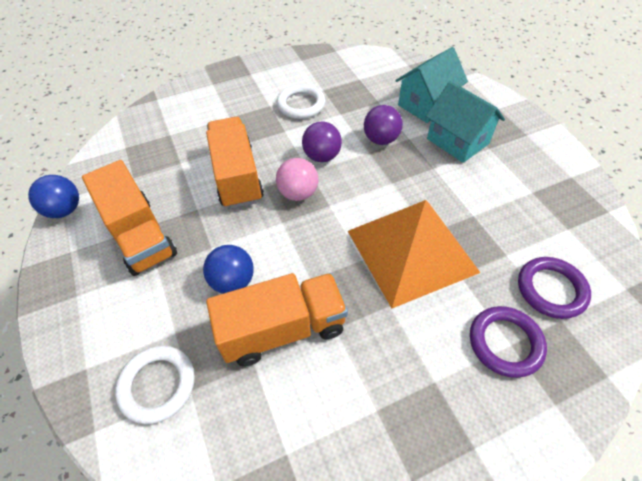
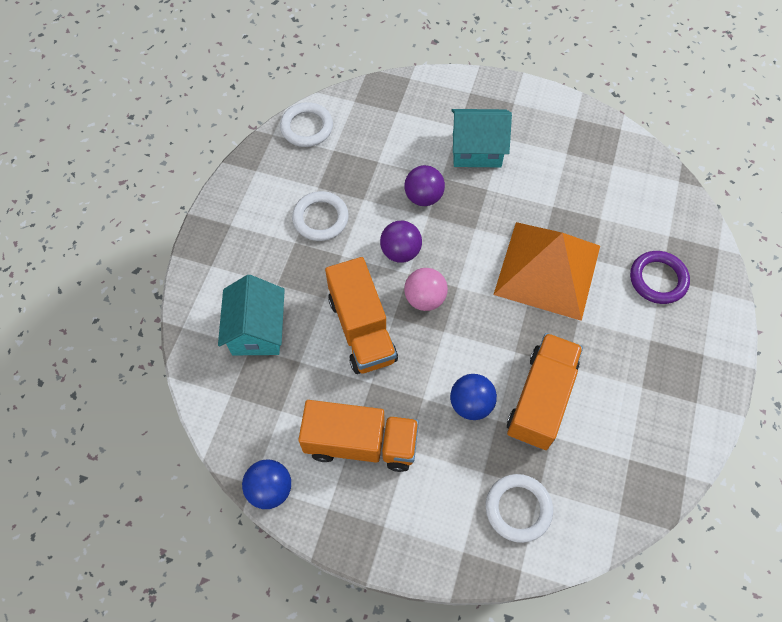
camera: 50 degrees left, 10 degrees up
orange truck [206,117,264,209] -> orange truck turned 135 degrees counterclockwise [325,257,398,374]
turquoise house [395,47,468,123] -> turquoise house moved to [218,275,285,355]
purple ring [518,257,591,319] -> none
none -> white ring [280,102,333,147]

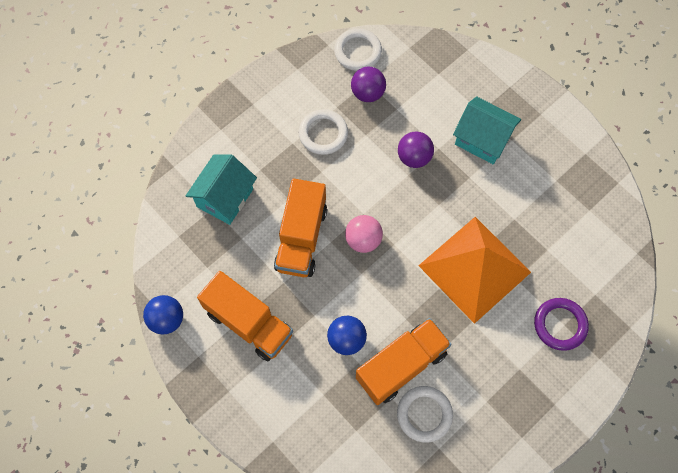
camera: 30 degrees right, 5 degrees up
purple ball [380,221,422,263] -> purple ball moved to [351,67,386,102]
white ring [486,474,553,543] -> white ring moved to [397,386,453,443]

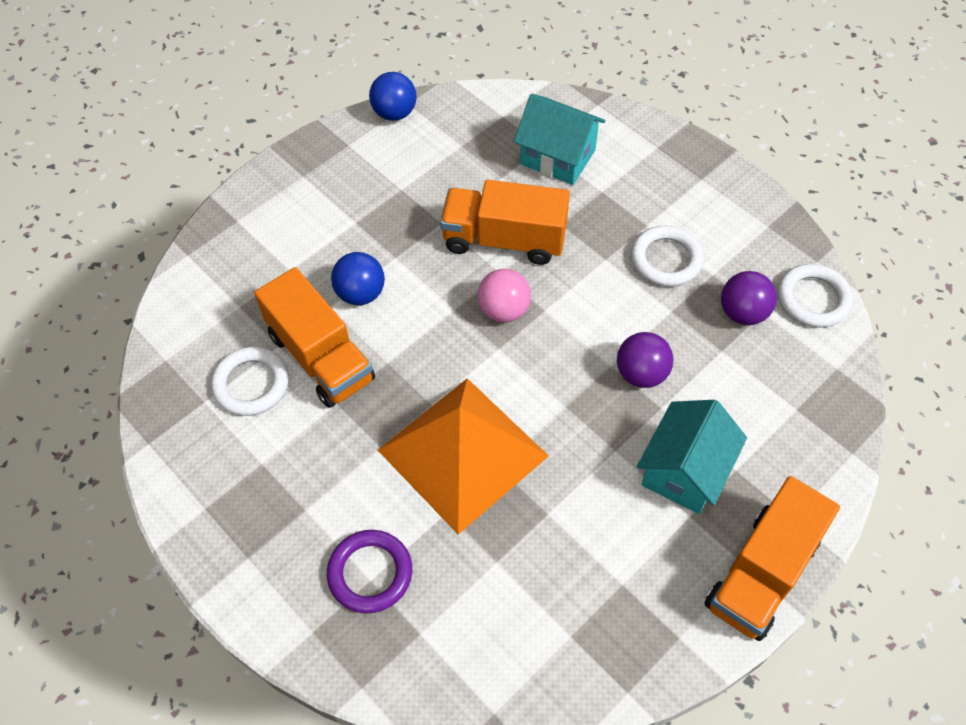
camera: 90 degrees right, 10 degrees down
orange truck [197,271,293,361] -> orange truck moved to [705,476,840,641]

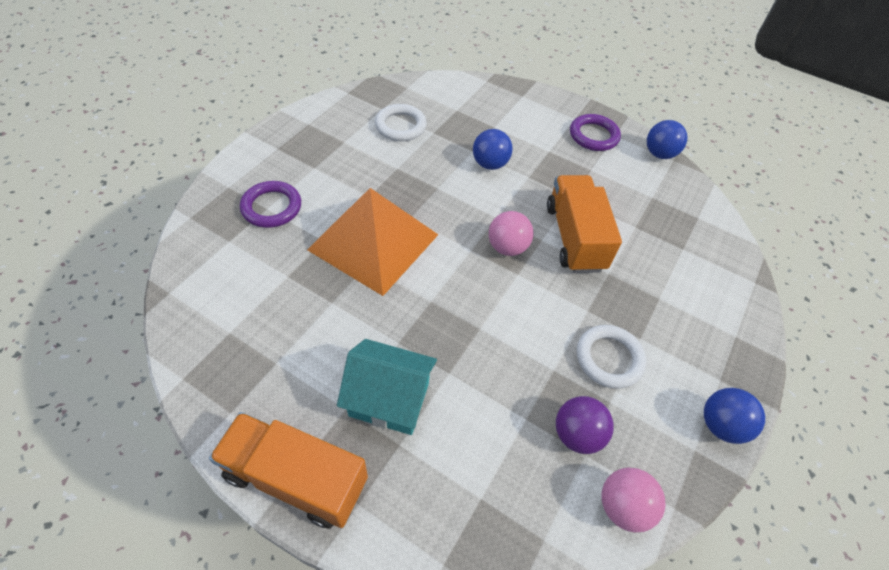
camera: 70 degrees right, 5 degrees down
orange truck [254,267,375,408] -> none
turquoise house [514,94,605,185] -> none
purple ball [617,332,674,388] -> none
white ring [778,264,853,328] -> pink ball [601,468,665,533]
none -> purple ring [570,114,621,151]
none -> blue ball [704,388,765,444]

